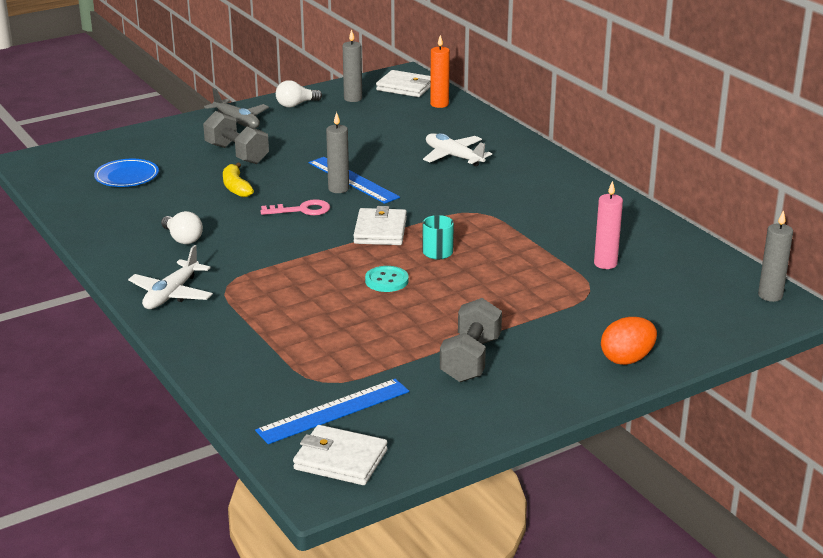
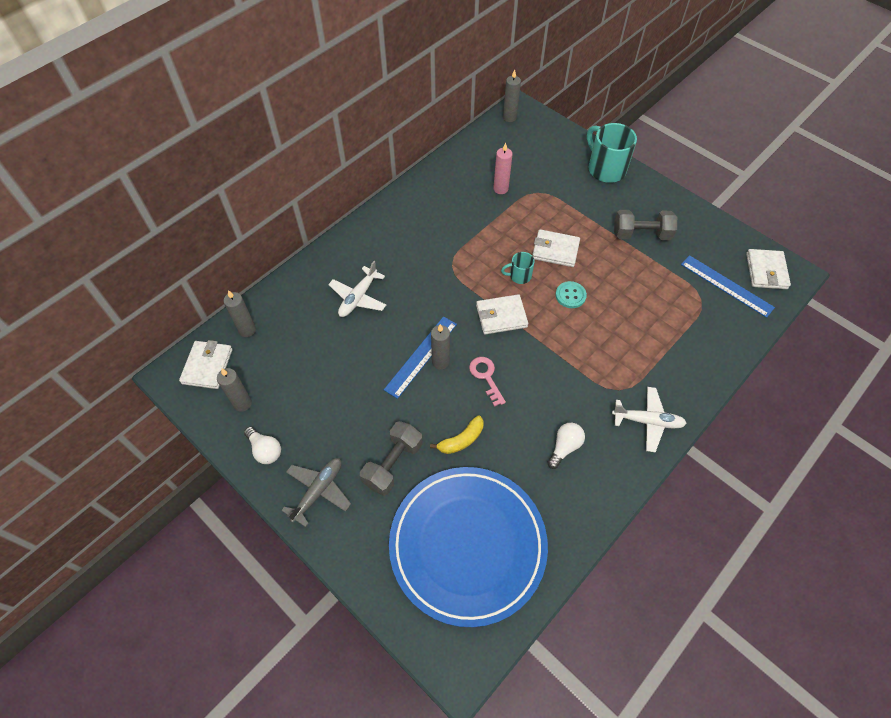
camera: 105 degrees left, 30 degrees up
blue plate [94,159,159,187] -> blue plate [389,467,548,627], size x2.48
orange candle [430,35,450,108] -> grey candle [224,290,256,337]
orange egg [601,317,657,365] -> turquoise mug [587,123,637,183]
none -> white wallet [532,229,580,267]

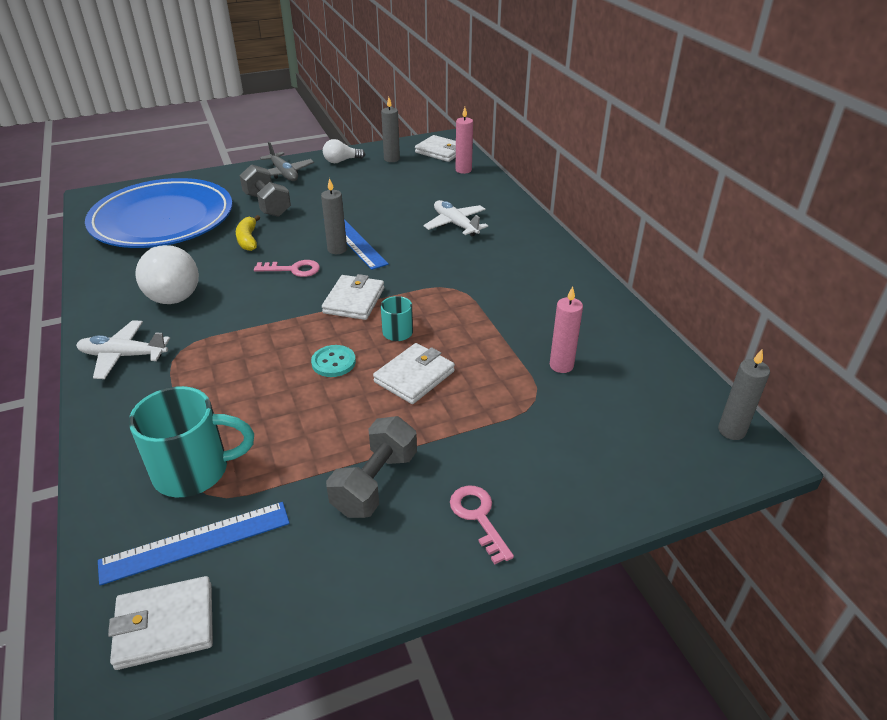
camera: 115 degrees right, 20 degrees down
grey candle [224,290,256,337] -> pink candle [456,107,473,174]
white light bulb [547,423,585,469] -> white light bulb [135,245,199,304], size x1.85
turquoise mug [587,123,637,183] -> turquoise mug moved to [129,386,254,497]
white plane [612,387,687,452] -> white plane turned 60 degrees clockwise [76,320,170,379]
white wallet [746,249,791,289] -> white wallet turned 45 degrees counterclockwise [108,576,213,670]
none -> pink key [450,486,514,564]

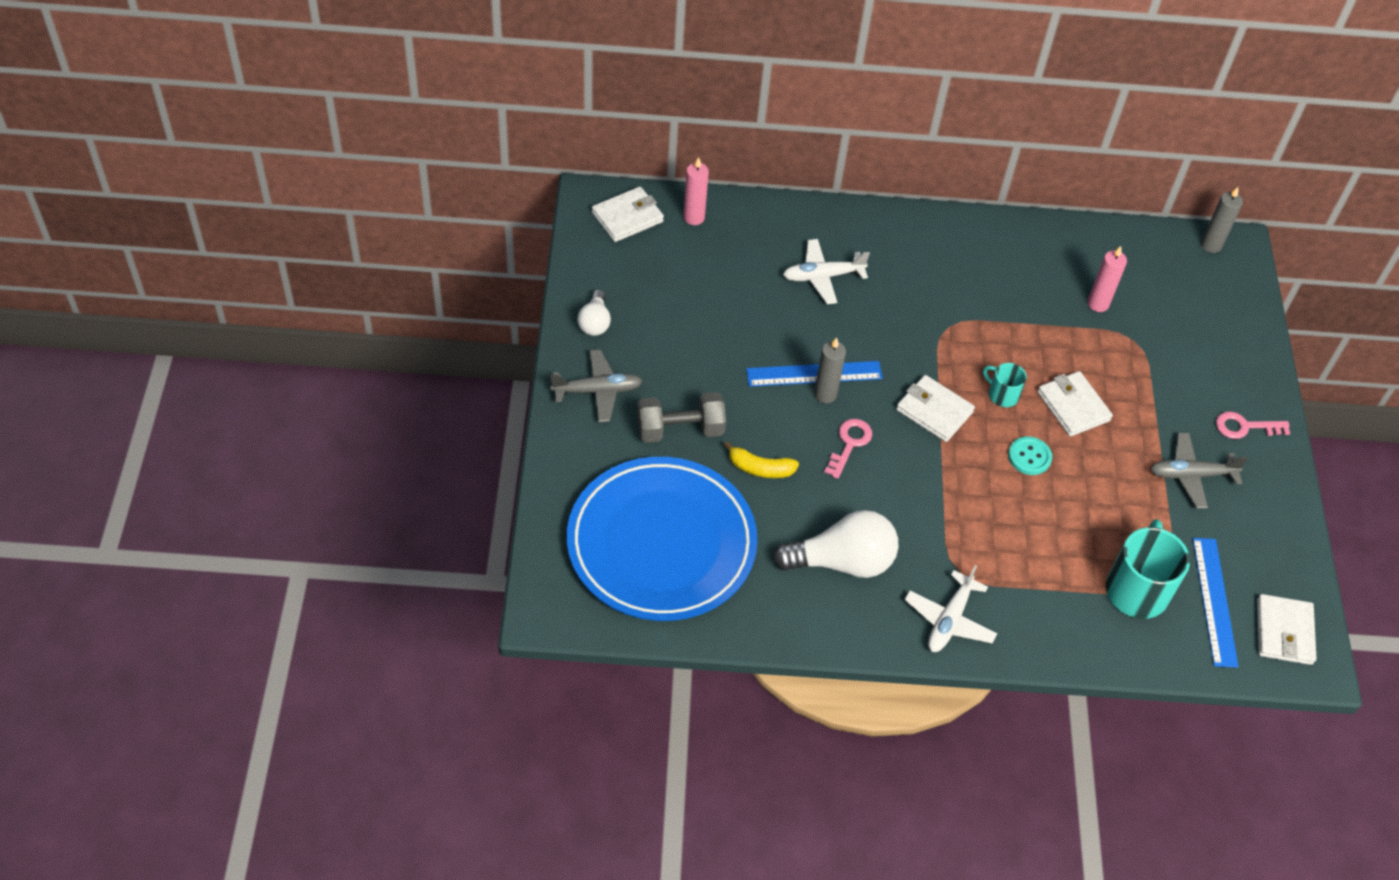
camera: 70 degrees left, 15 degrees up
grey dumbbell [326,416,417,518] -> grey plane [1150,433,1248,509]
grey candle [381,97,400,162] -> none

